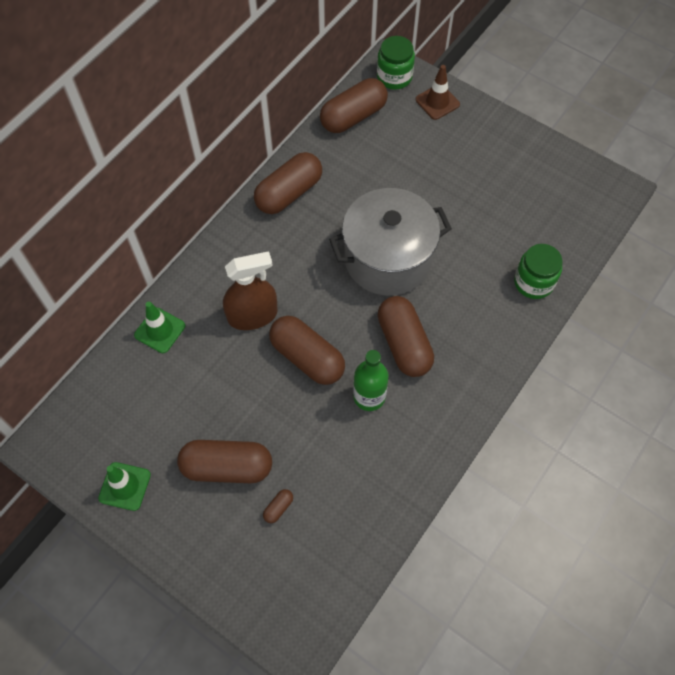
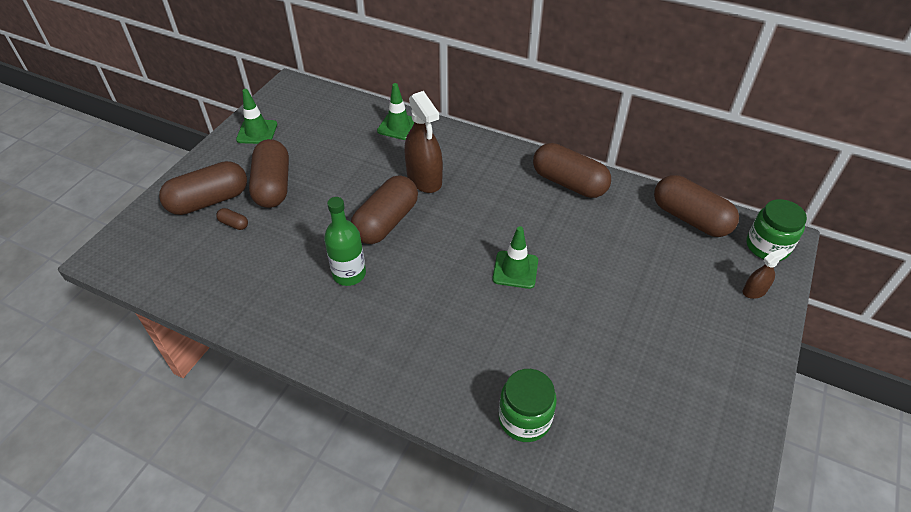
camera: 80 degrees right, 15 degrees down
grey pot [329,188,452,296] -> green traffic cone [492,226,538,289]
brown capsule [378,296,434,377] -> brown capsule moved to [159,161,247,215]
brown traffic cone [416,65,460,120] -> brown spray bottle [743,248,788,299]

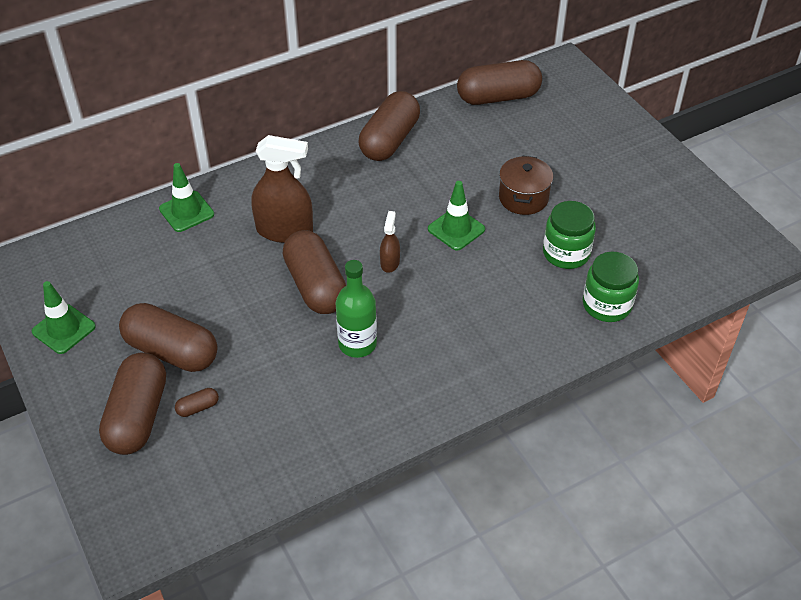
camera: 55 degrees left, 0 degrees up
brown capsule [533,143,611,198] -> brown capsule turned 45 degrees counterclockwise [359,91,420,161]
brown spray bottle [743,248,788,299] -> brown spray bottle moved to [380,211,400,273]
green jar [746,199,807,261] -> green jar moved to [543,201,596,269]
none -> brown pot [499,156,553,215]

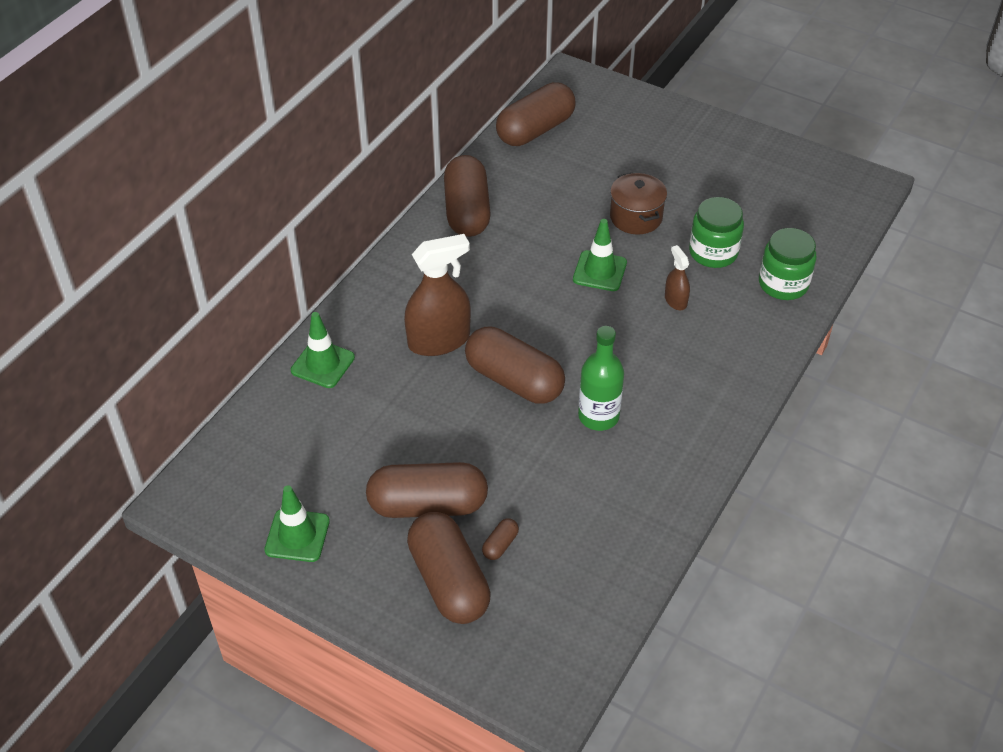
camera: 30 degrees left, 0 degrees up
brown spray bottle [380,211,400,273] -> brown spray bottle moved to [665,245,690,310]

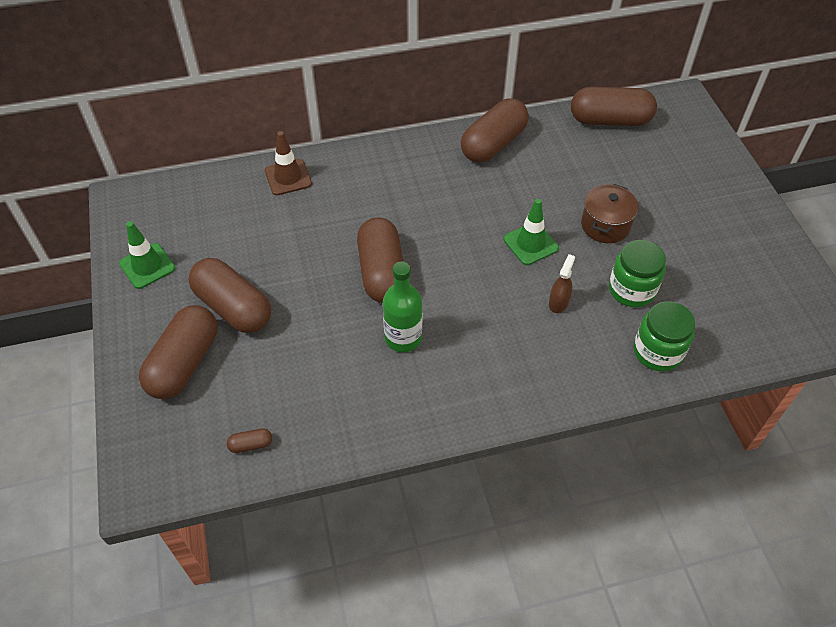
camera: 45 degrees right, 5 degrees up
green traffic cone [291,312,355,388] -> brown traffic cone [265,131,312,195]
brown spray bottle [404,234,471,356] -> none
brown capsule [482,518,519,560] -> brown capsule moved to [227,428,272,453]

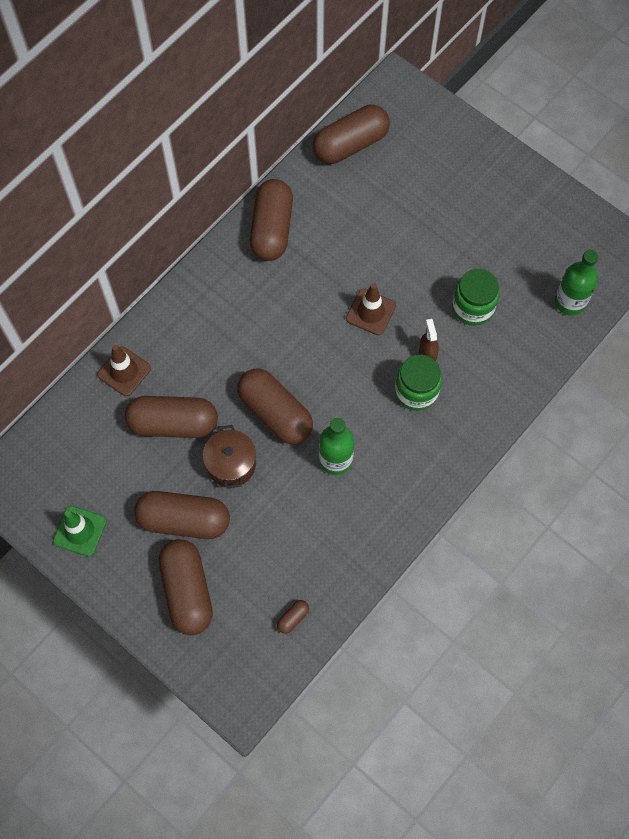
camera: 35 degrees left, 15 degrees up
green traffic cone [503,199,559,265] -> brown traffic cone [346,283,396,335]
brown pot [581,184,638,243] -> brown pot moved to [203,425,256,489]
green jar [633,301,695,371] -> green jar moved to [395,355,442,411]
none -> brown capsule [125,396,218,438]
none -> green bottle [555,250,598,316]

